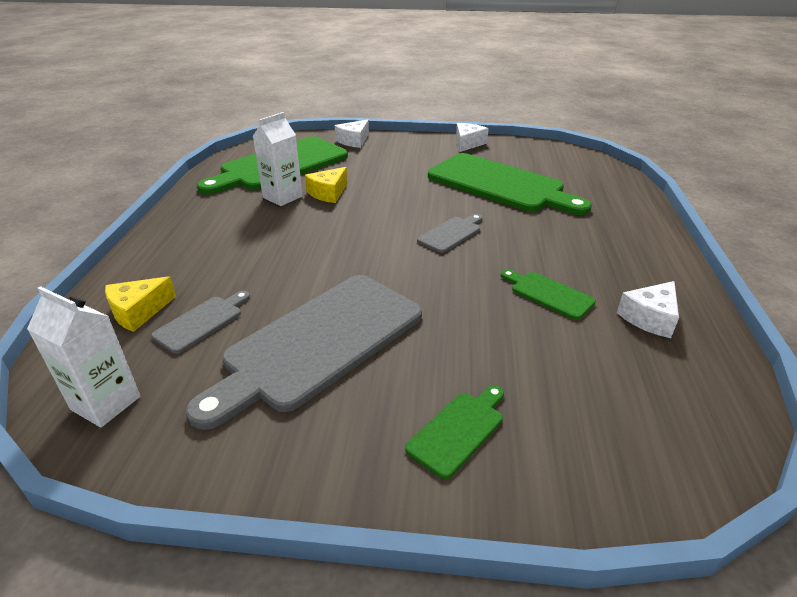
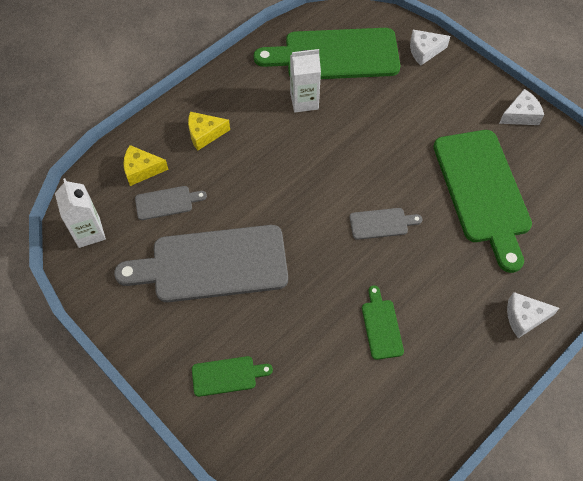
camera: 40 degrees right, 25 degrees up
yellow cheese [305,167,348,203] -> yellow cheese moved to [188,112,230,151]
white cheese [617,281,679,338] -> white cheese moved to [507,292,560,338]

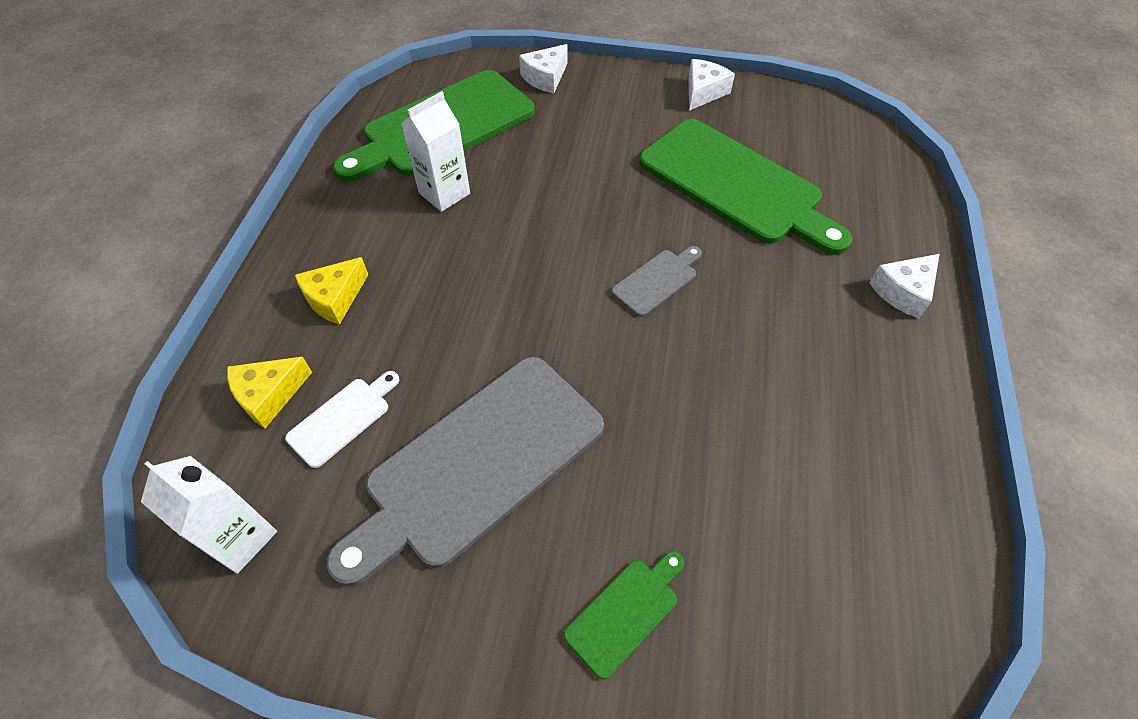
camera: 35 degrees left, 5 degrees down
grey cutting board [135,186,207,220] -> white cutting board [285,371,399,468]
green cutting board [362,285,404,360] -> none

